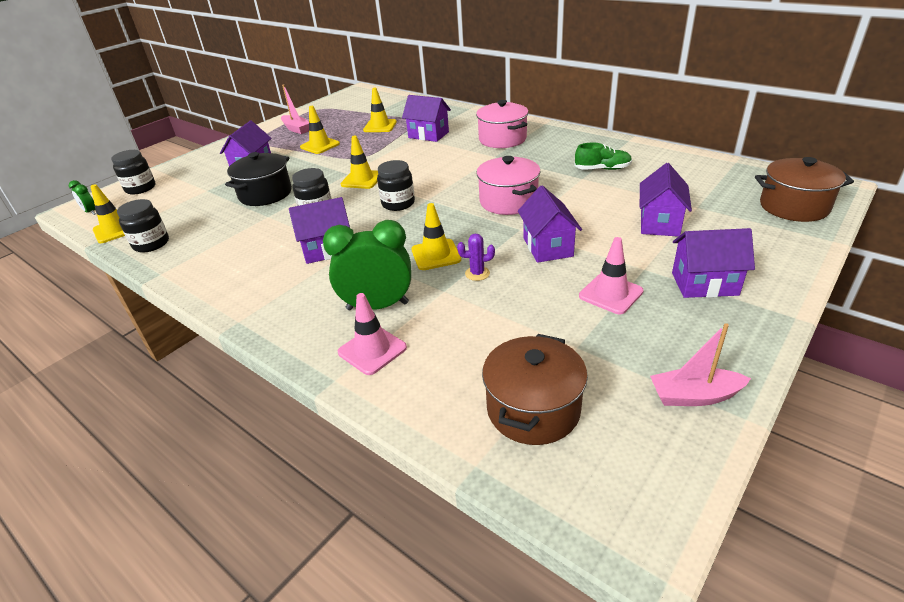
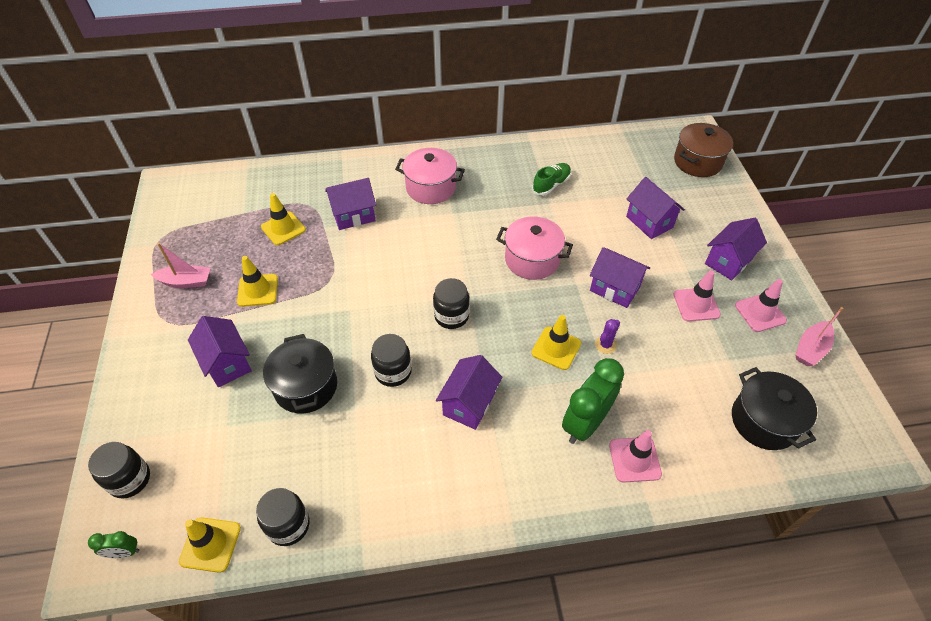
camera: 50 degrees left, 15 degrees up
yellow traffic cone [341,136,378,189] -> none
brown pot [482,334,588,445] -> black pot [732,367,817,450]
none -> pink traffic cone [735,279,787,332]

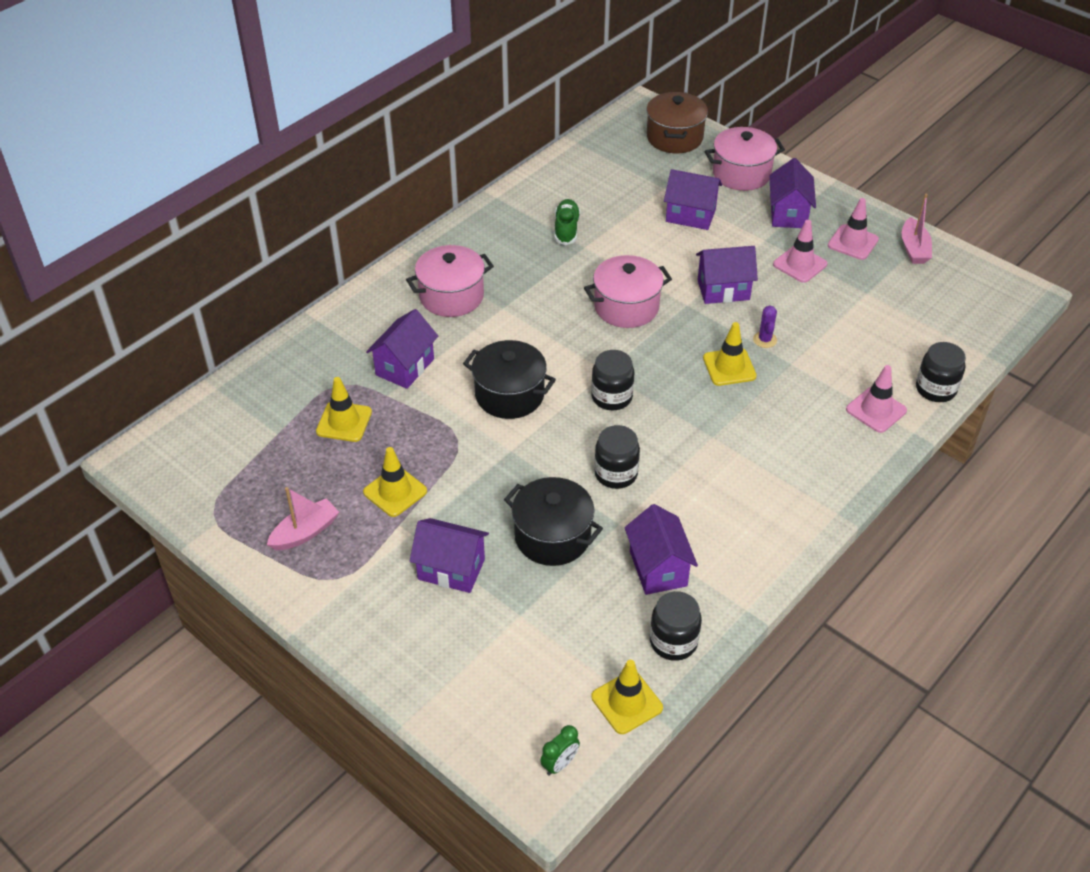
camera: 40 degrees left, 5 degrees down
black jar [88,442,150,499] -> black jar moved to [916,342,966,402]
purple house [436,355,502,430] -> purple house moved to [624,504,698,595]
green clock [562,358,624,444] -> none
black pot [732,367,817,450] -> black pot moved to [463,340,556,419]
none -> pink pot [705,127,785,191]

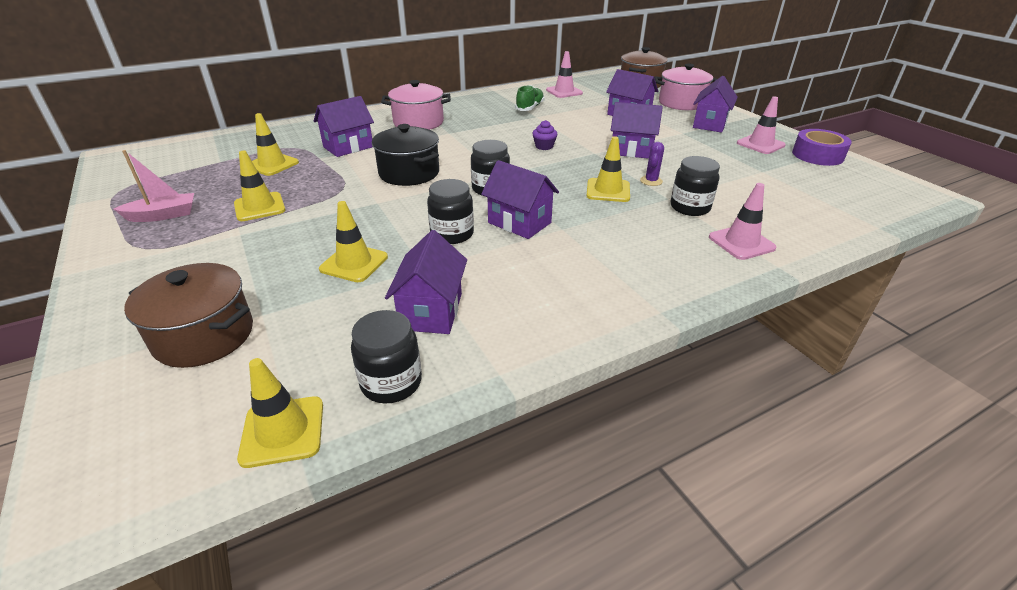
camera: 20 degrees right, 10 degrees down
purple house [410,518,489,593] -> purple house moved to [481,160,559,239]
black pot [504,477,603,566] -> yellow traffic cone [319,201,388,282]
green clock [540,725,580,775] -> none
pink pot [584,255,672,328] -> purple cupcake [533,120,557,150]
pink traffic cone [773,220,827,283] -> pink traffic cone moved to [546,51,583,98]
pink boat [902,194,932,264] -> purple tape [792,129,852,166]
black jar [916,342,966,402] -> black jar moved to [671,156,720,216]
none -> brown pot [124,263,253,368]

